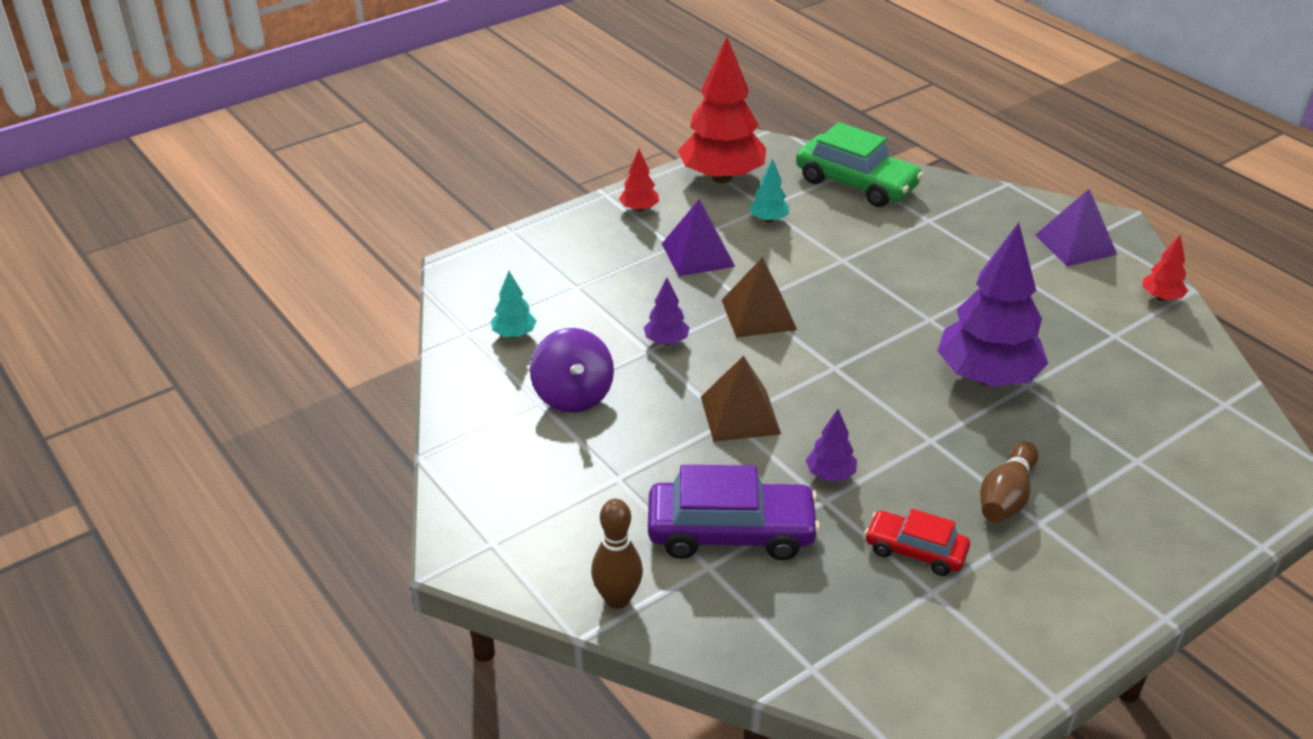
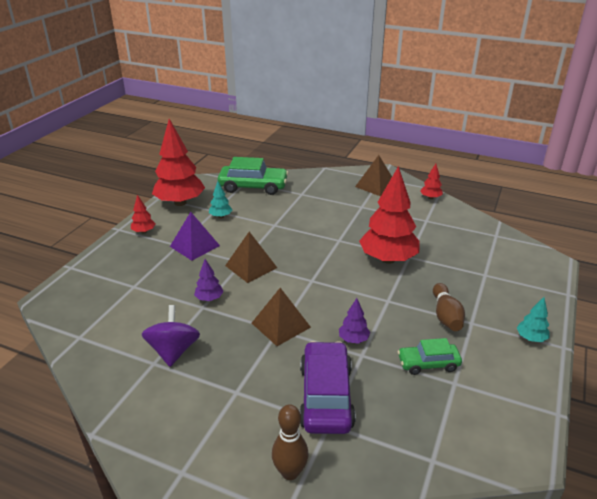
camera: 30 degrees left, 5 degrees down
turquoise tree [491,271,536,338] -> turquoise tree moved to [516,297,549,342]
purple spinning top [530,328,614,413] -> purple spinning top turned 135 degrees counterclockwise [142,305,200,367]
purple car [648,465,820,560] -> purple car turned 60 degrees counterclockwise [299,341,356,434]
red car [865,509,970,576] -> green car [398,338,462,375]
purple tree [937,222,1048,387] -> red tree [359,166,420,264]
purple pyramid [1035,189,1118,266] -> brown pyramid [355,155,392,196]

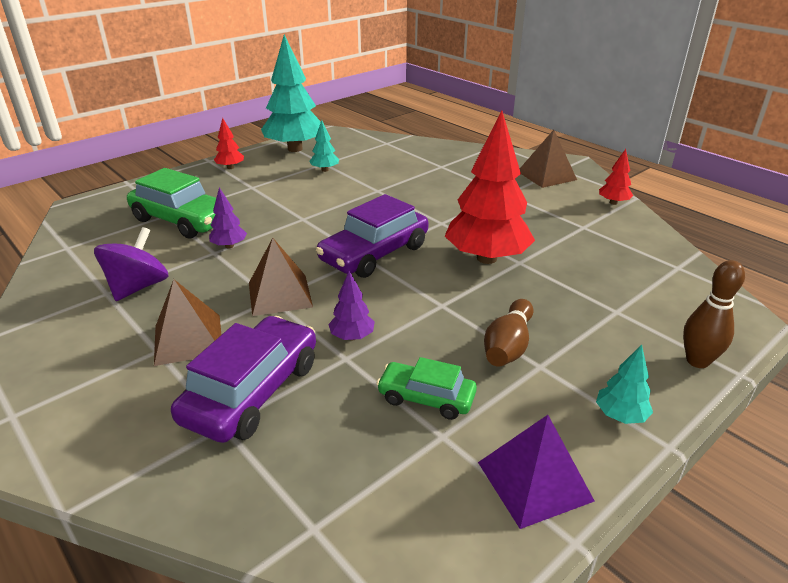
camera: 25 degrees right, 0 degrees up
red tree [152,119,205,206] -> turquoise tree [261,34,321,152]
purple pyramid [170,212,220,261] -> purple pyramid moved to [478,415,595,529]
green car [218,157,289,195] -> green car moved to [127,168,216,238]
brown pyramid [225,232,277,283] -> brown pyramid moved to [154,279,221,366]
brown bowling pin [272,404,308,480] -> brown bowling pin moved to [683,260,745,368]
none -> purple car [316,194,429,278]

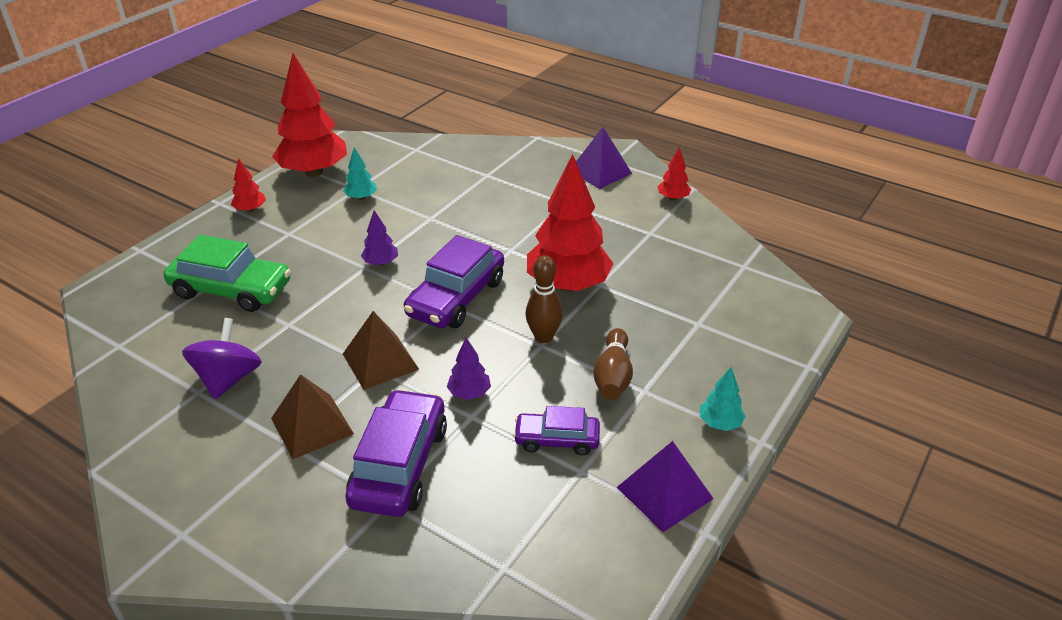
camera: 15 degrees left, 5 degrees up
purple tree [209,188,247,248] -> purple tree moved to [361,210,398,266]
turquoise tree [261,34,321,152] -> red tree [272,53,347,177]
green car [376,357,477,420] -> purple car [513,406,600,455]
brown pyramid [520,130,577,188] -> purple pyramid [576,127,632,189]
brown bowling pin [683,260,745,368] -> brown bowling pin moved to [526,255,563,343]

